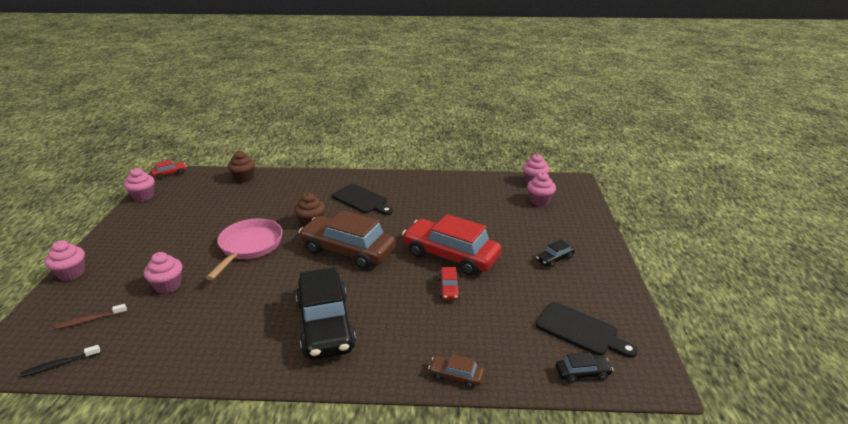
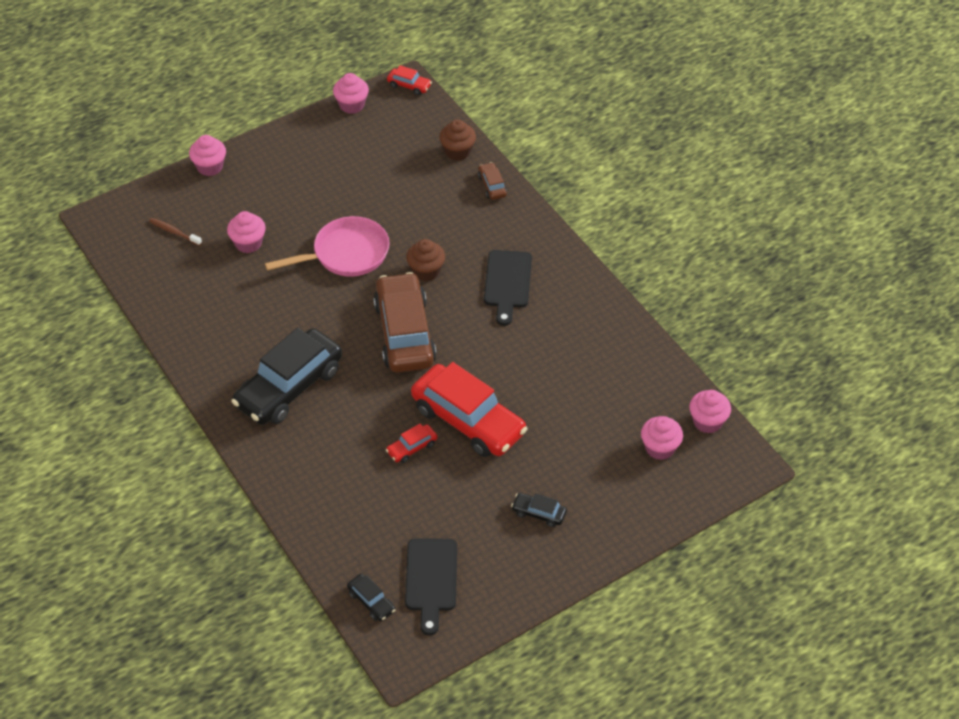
camera: 55 degrees right, 20 degrees up
black toothbrush [20,345,101,377] -> none
red car [402,214,501,276] -> red car turned 135 degrees clockwise [411,362,527,457]
brown car [428,354,484,389] -> brown car moved to [478,162,507,200]

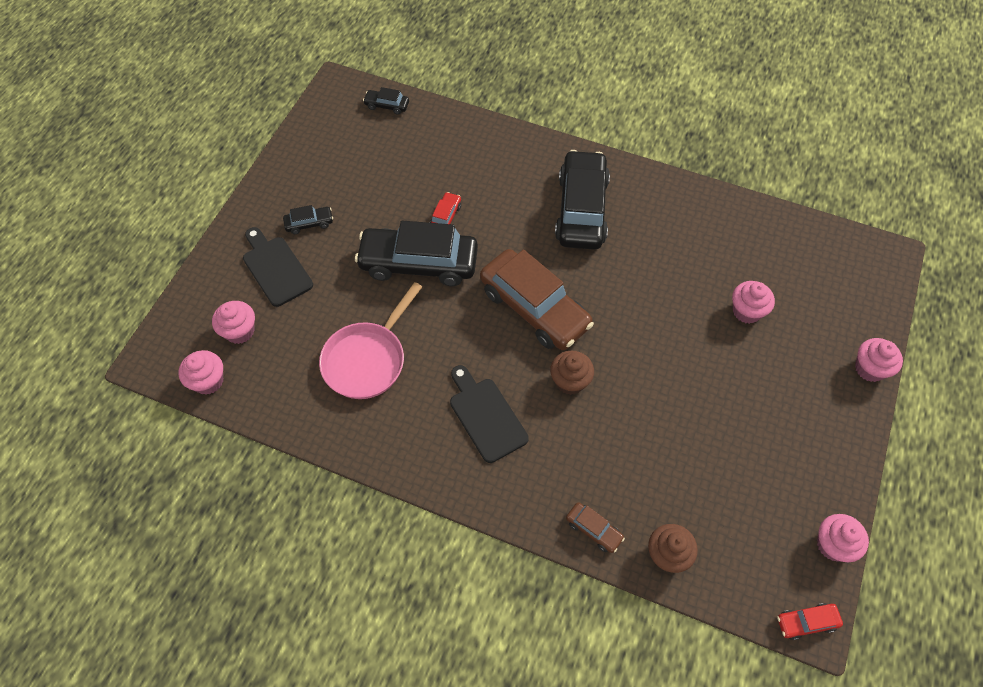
camera: 145 degrees right, 10 degrees up
brown toothbrush [149,218,202,246] -> none
pink pan [265,216,389,277] -> pink pan moved to [319,282,422,399]
black cutting board [405,538,457,636] -> black cutting board moved to [243,227,313,307]
red car [411,362,527,457] -> black car [355,221,478,286]

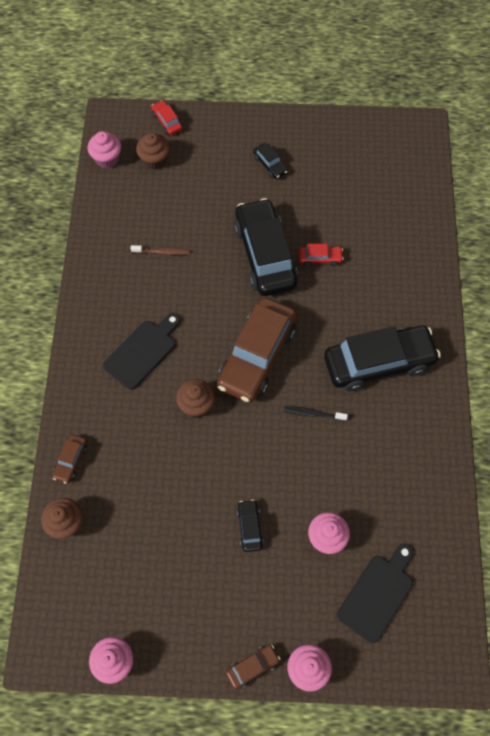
camera: 70 degrees right, 5 degrees up
pink cupcake [212,301,255,344] -> brown cupcake [136,133,170,170]
black cutting board [243,227,313,307] -> black cutting board moved to [337,544,413,643]
pink pan [319,282,422,399] -> brown toothbrush [131,245,189,255]
black car [363,87,409,115] -> black car moved to [237,500,263,552]
red car [777,603,843,640] -> red car moved to [152,100,182,135]
none -> brown car [226,644,281,689]
none -> black toothbrush [284,406,348,421]

